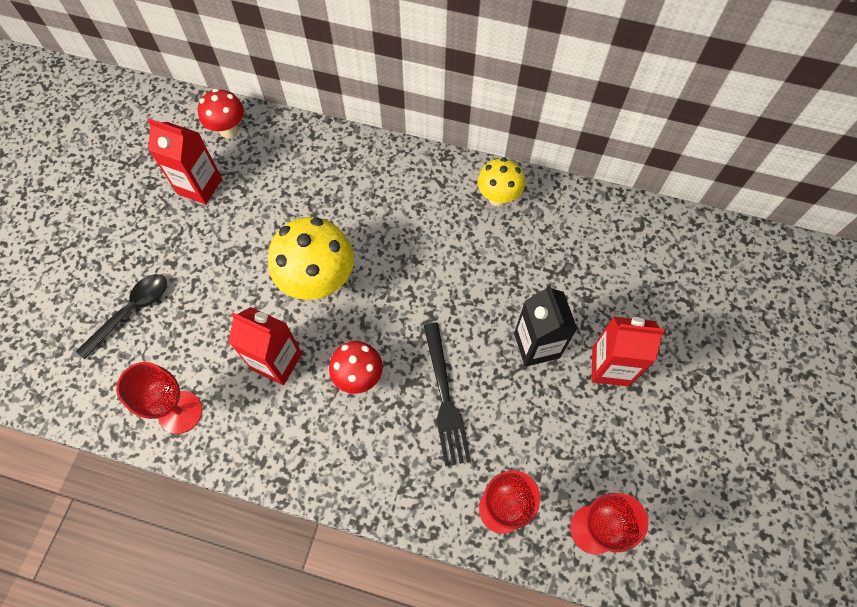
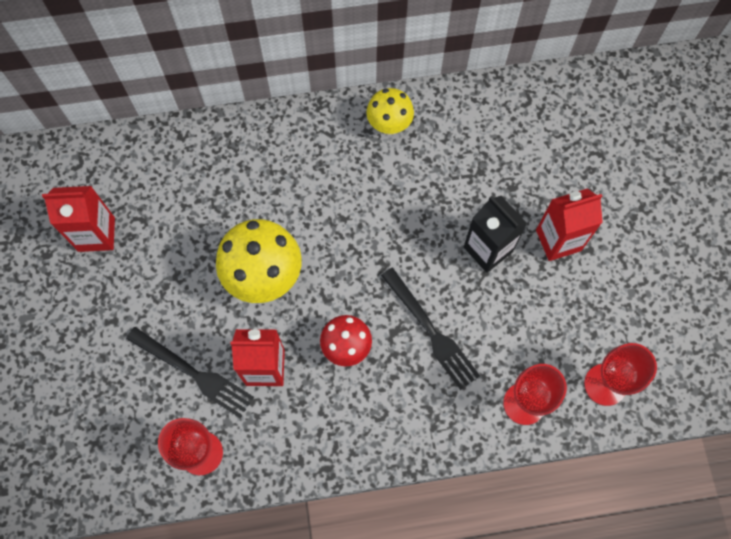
camera: 25 degrees left, 5 degrees up
black spoon [76,274,167,359] -> none
red mushroom [198,89,244,138] -> none
none -> black fork [126,327,254,418]

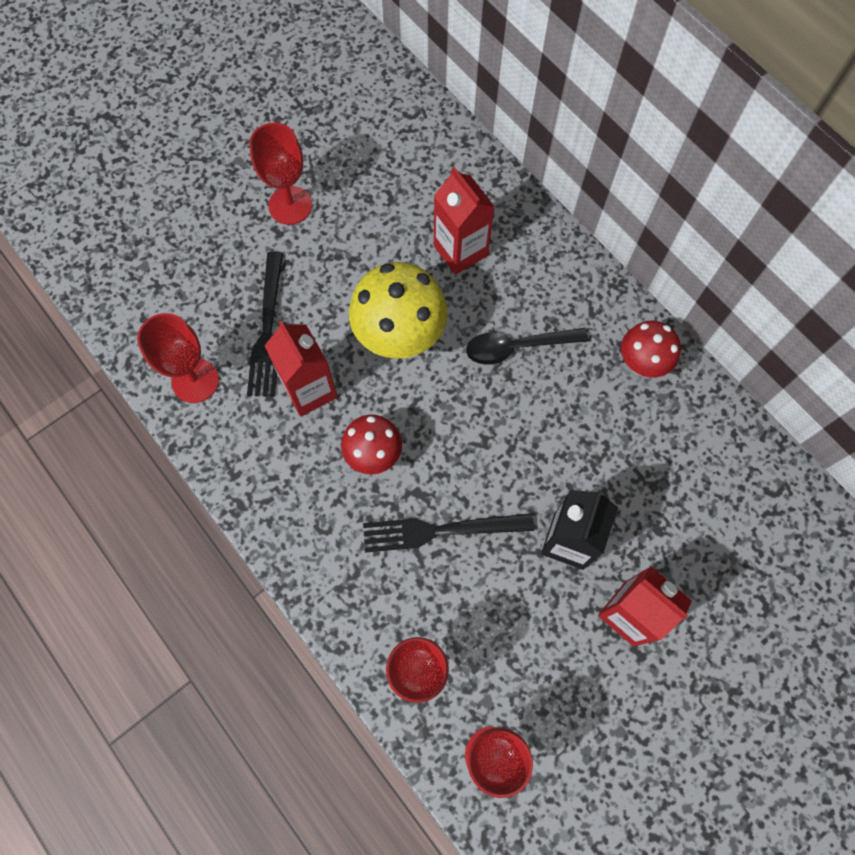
camera: 60 degrees right, 0 degrees up
red carton [42,186,115,252] -> red carton moved to [434,167,495,275]
yellow mushroom [366,88,414,135] -> red mushroom [621,321,681,378]
black fork [381,268,480,390] -> black fork turned 60 degrees clockwise [363,513,534,553]
none -> red goblet [249,122,312,225]
none -> black spoon [466,328,588,365]

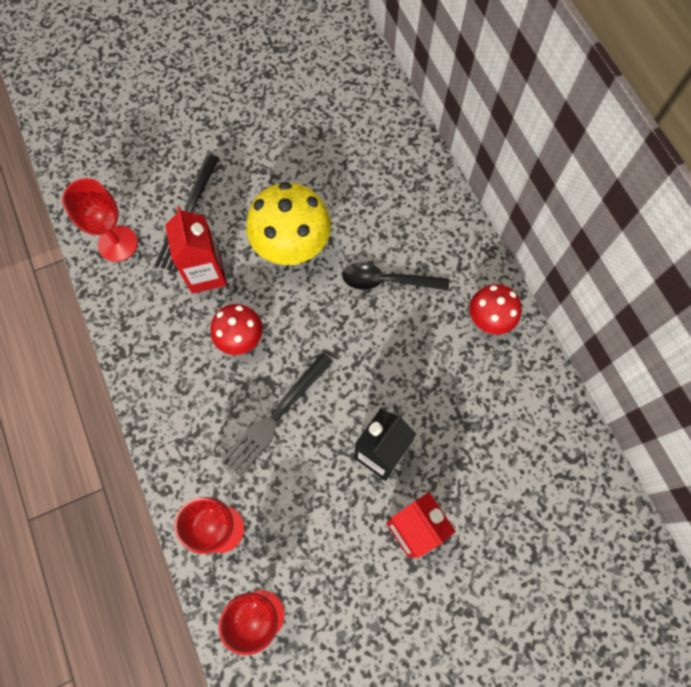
camera: 15 degrees right, 0 degrees up
red goblet [249,122,312,225] -> none
black fork [363,513,534,553] -> black fork turned 60 degrees counterclockwise [222,353,333,475]
red carton [434,167,495,275] -> none

